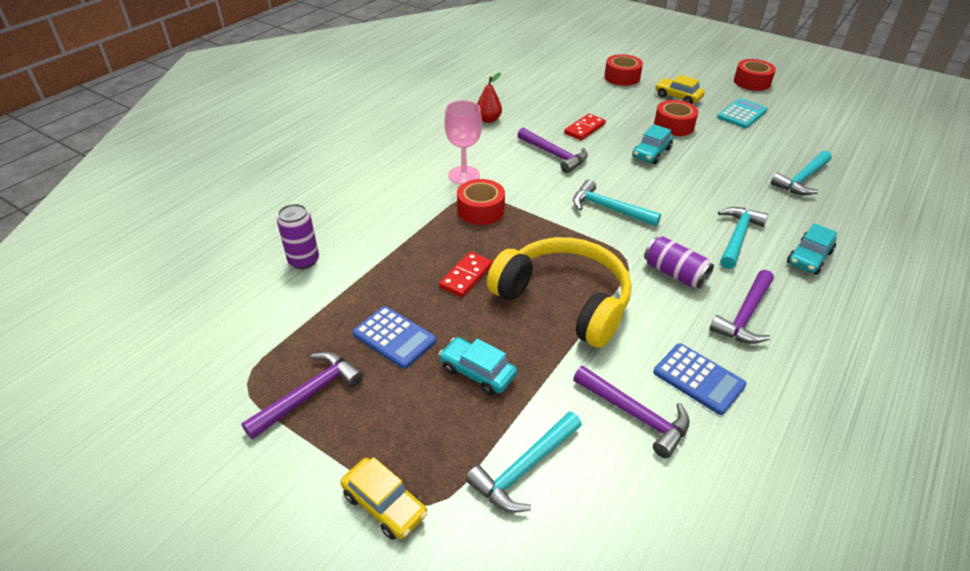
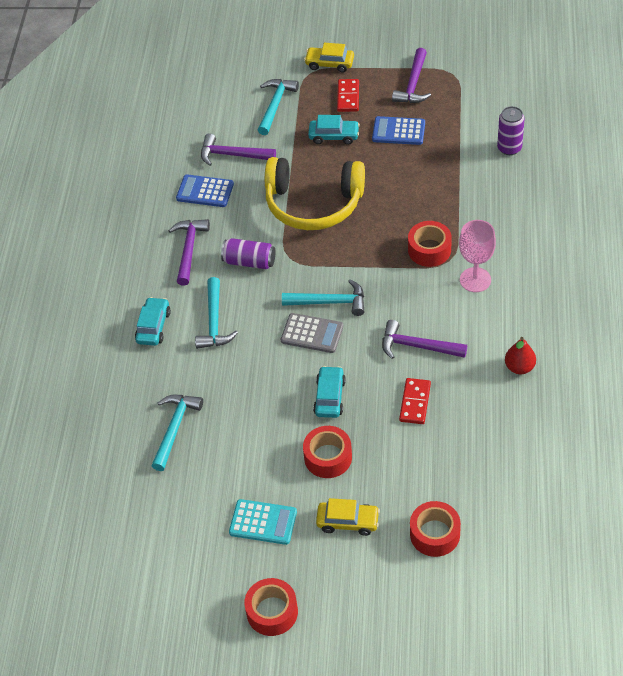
camera: 155 degrees right, 10 degrees up
red domino [439,252,493,297] -> red domino moved to [337,79,359,112]
turquoise calculator [717,98,768,128] -> turquoise calculator turned 90 degrees counterclockwise [229,499,297,545]
none -> grey calculator [281,313,343,353]

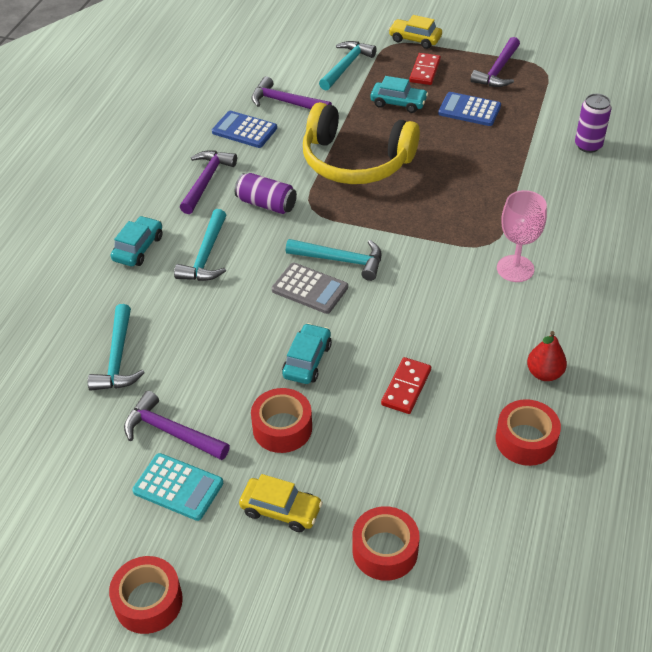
camera: 10 degrees right, 5 degrees down
turquoise hammer [152,395,203,471] -> turquoise hammer turned 150 degrees clockwise [88,304,145,391]
purple hammer [382,320,467,359] -> purple hammer moved to [124,391,230,460]
red tape [408,221,452,267] -> red tape moved to [496,399,561,466]

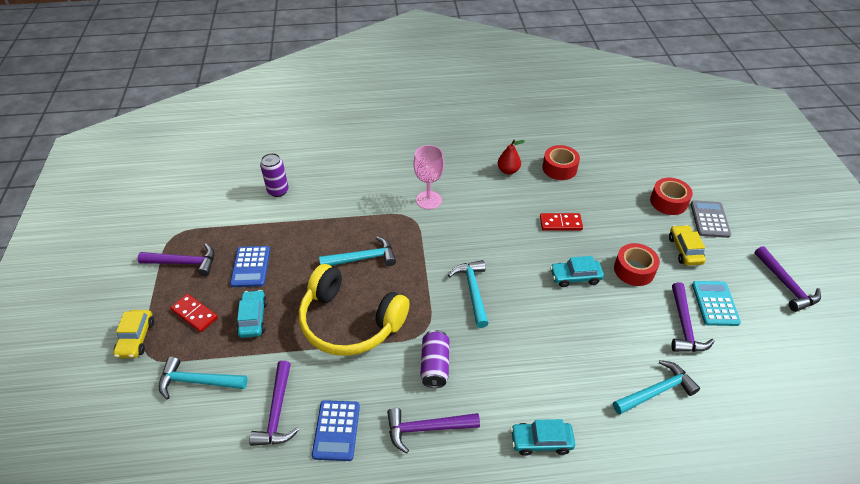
camera: 115 degrees left, 0 degrees up
red tape [109,556,183,634] -> purple hammer [754,246,821,312]
turquoise hammer [174,209,226,281] -> turquoise hammer moved to [319,236,396,266]
grey calculator [272,263,348,314] -> grey calculator moved to [690,200,731,238]
yellow headphones [303,102,420,184] -> yellow headphones turned 120 degrees clockwise [299,264,410,356]
red domino [409,53,441,85] -> red domino turned 45 degrees clockwise [170,294,218,332]

